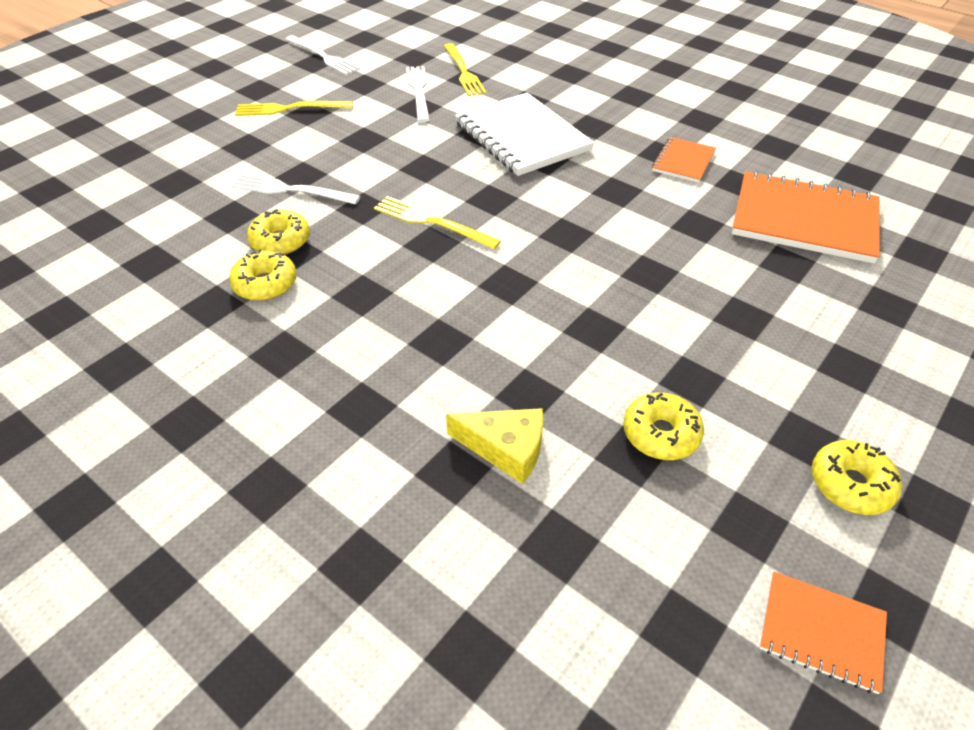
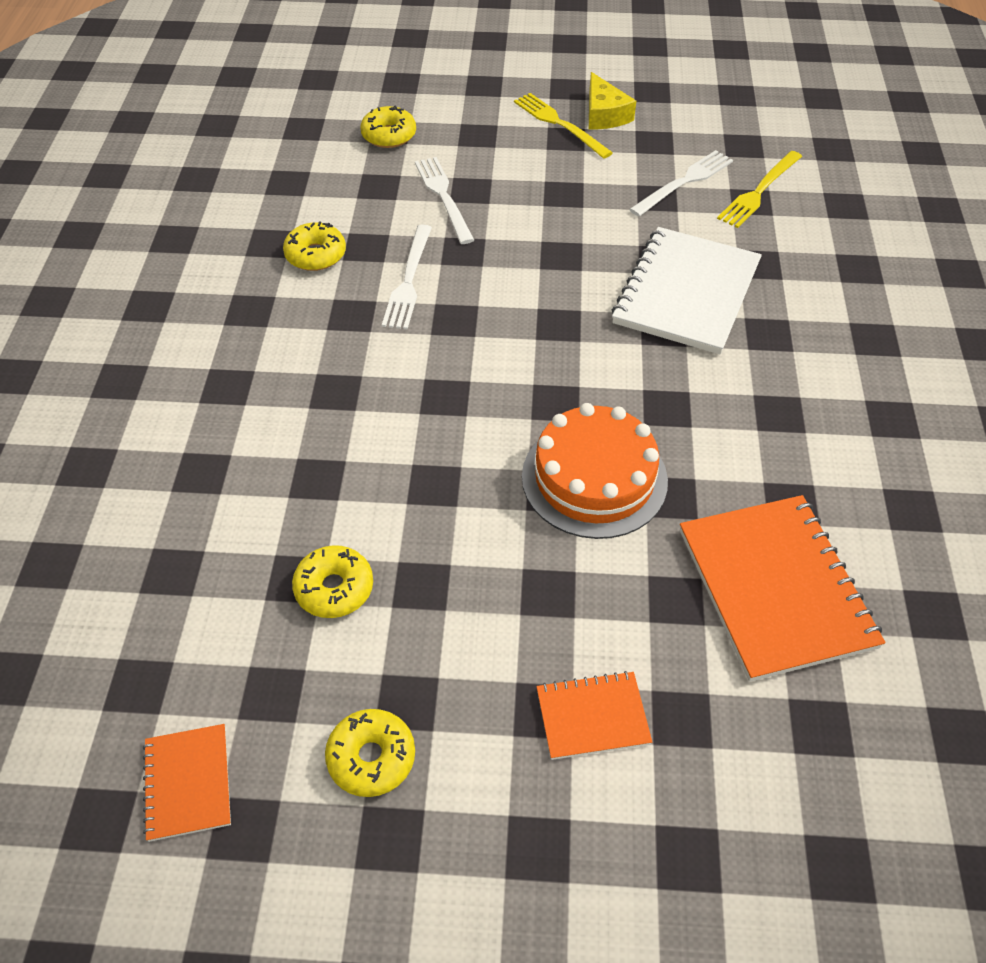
camera: 55 degrees right, 5 degrees up
yellow donut [247,209,310,255] -> yellow donut moved to [360,105,416,148]
white fork [285,35,360,75] -> white fork moved to [382,224,432,329]
yellow fork [374,196,501,249] -> none
yellow cheese [446,408,543,484] -> yellow cheese moved to [589,72,636,129]
orange notebook [652,137,716,183] -> orange notebook moved to [536,671,652,760]
none -> orange cake [522,403,668,539]

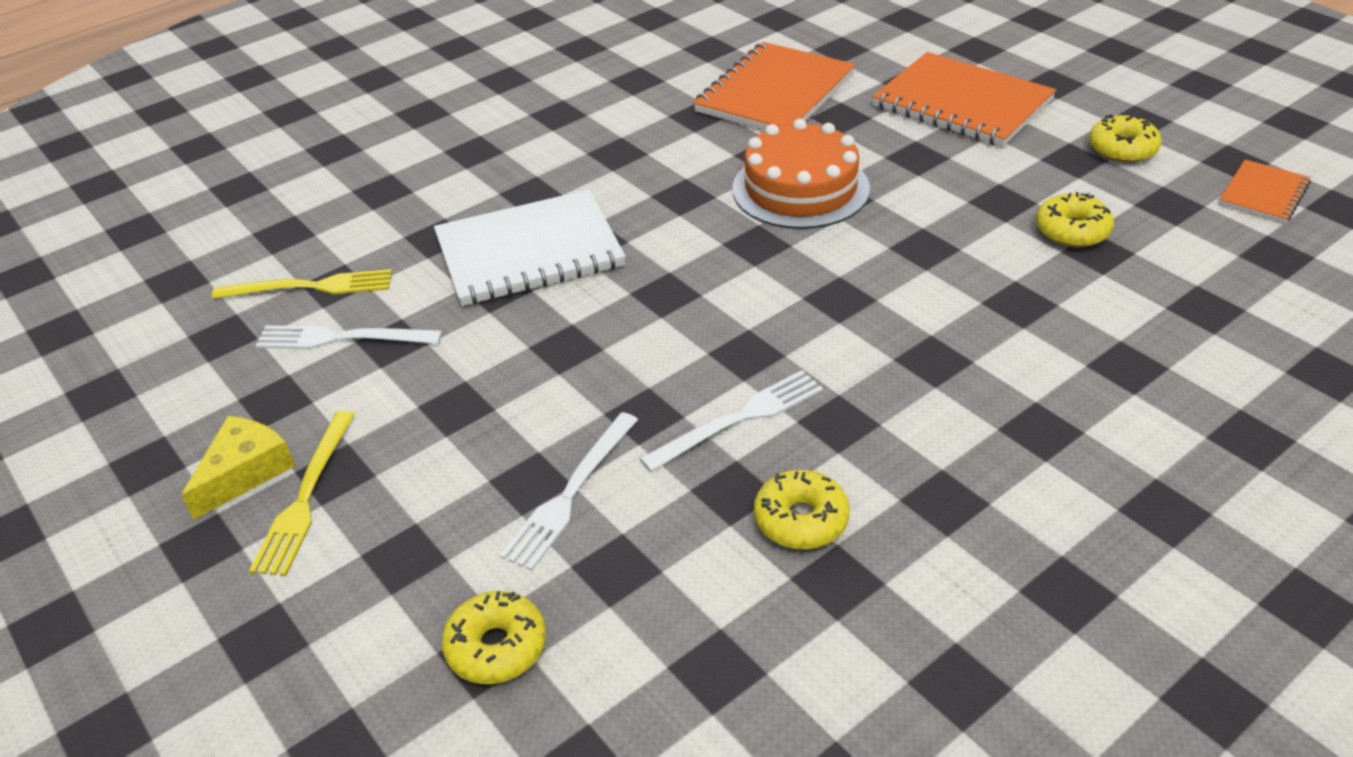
camera: 130 degrees left, 10 degrees down
orange notebook [536,671,652,760] -> orange notebook [872,52,1056,147], size x1.95

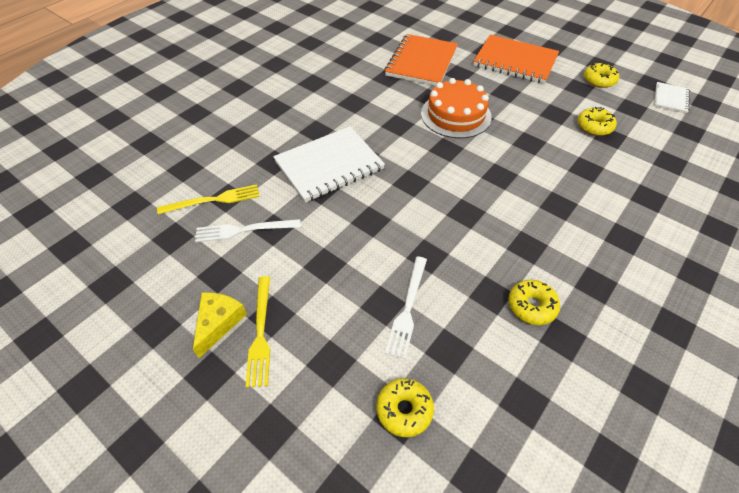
camera: 15 degrees left, 10 degrees up
white fork [640,370,823,472] -> none
orange notebook [1219,160,1311,223] -> white notebook [654,82,690,114]

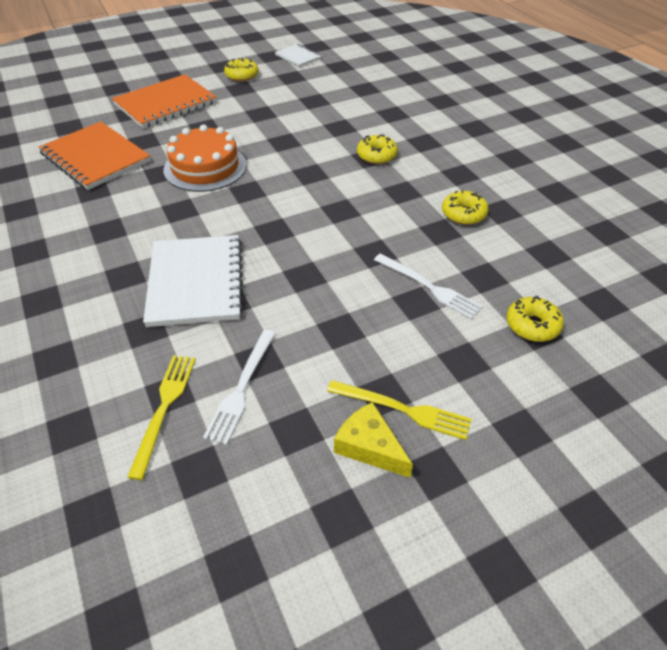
camera: 65 degrees left, 5 degrees down
yellow donut [578,107,617,136] -> yellow donut moved to [357,134,398,164]

